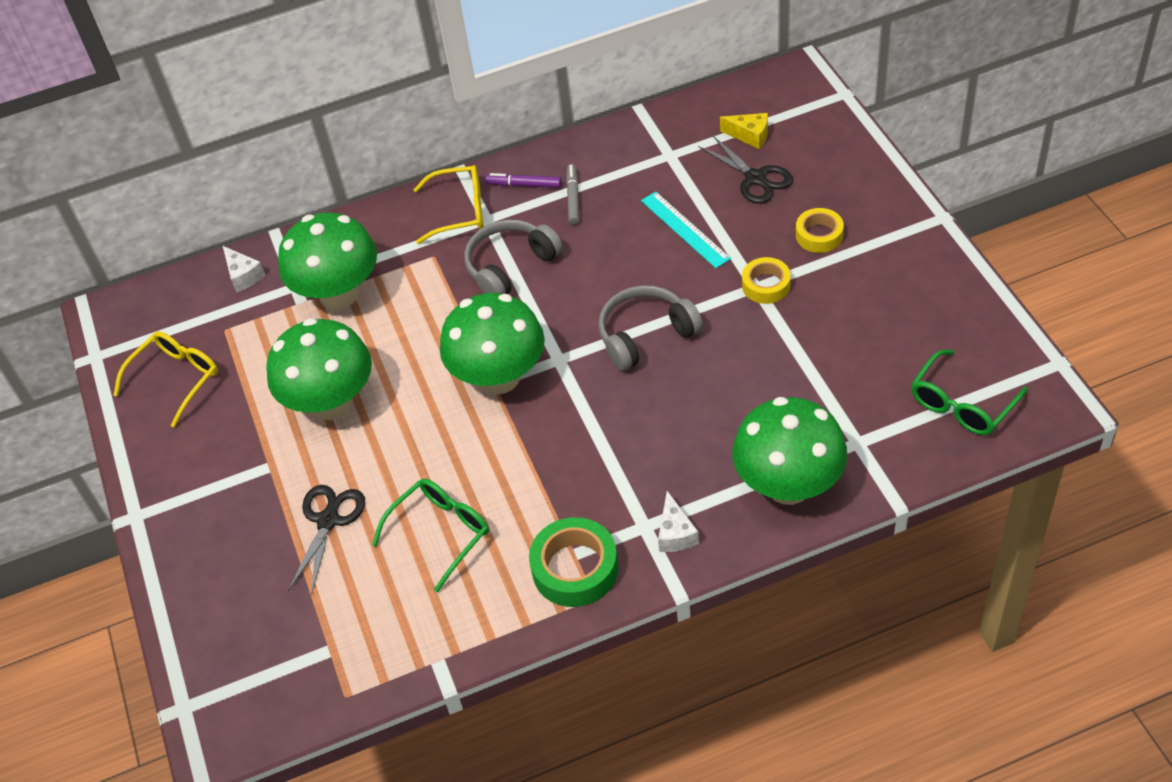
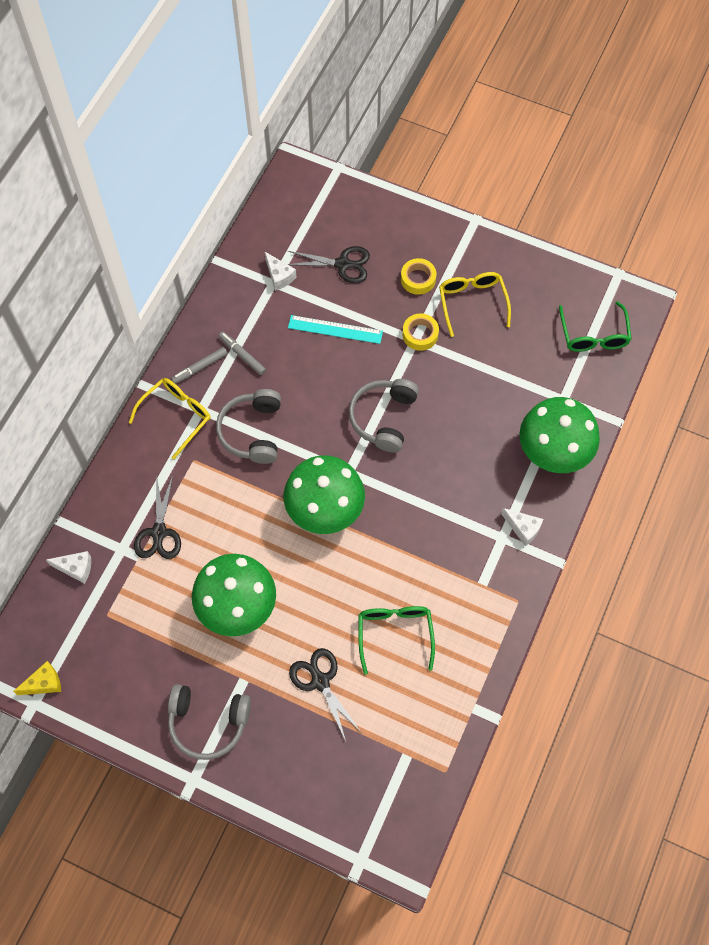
camera: 50 degrees left, 15 degrees up
yellow glasses [113,331,218,427] -> yellow glasses moved to [439,272,511,337]
green mushroom [278,212,377,310] -> black scissors [134,474,181,559]
purple marker [485,173,561,188] -> grey marker [171,347,228,384]
green tape [529,517,618,607] -> none
yellow cheese [720,113,768,149] -> yellow cheese moved to [13,661,61,695]
none -> grey headphones [168,684,251,760]
none -> white cheese [265,252,296,291]

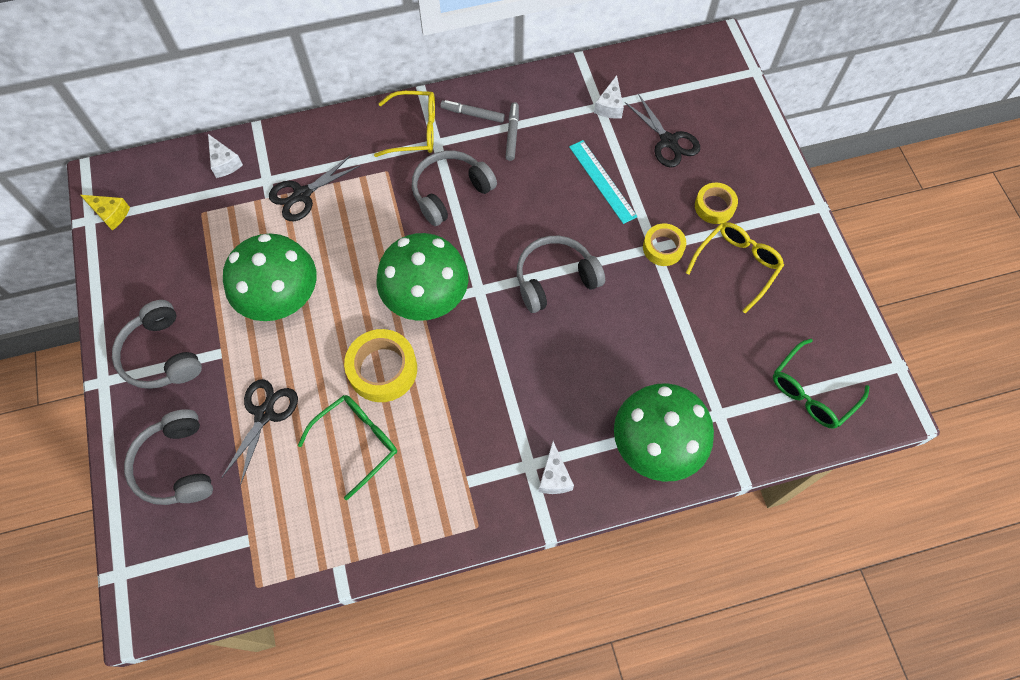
camera: 50 degrees right, 0 degrees up
none -> grey headphones [124,409,213,505]
none -> yellow tape [344,329,417,402]

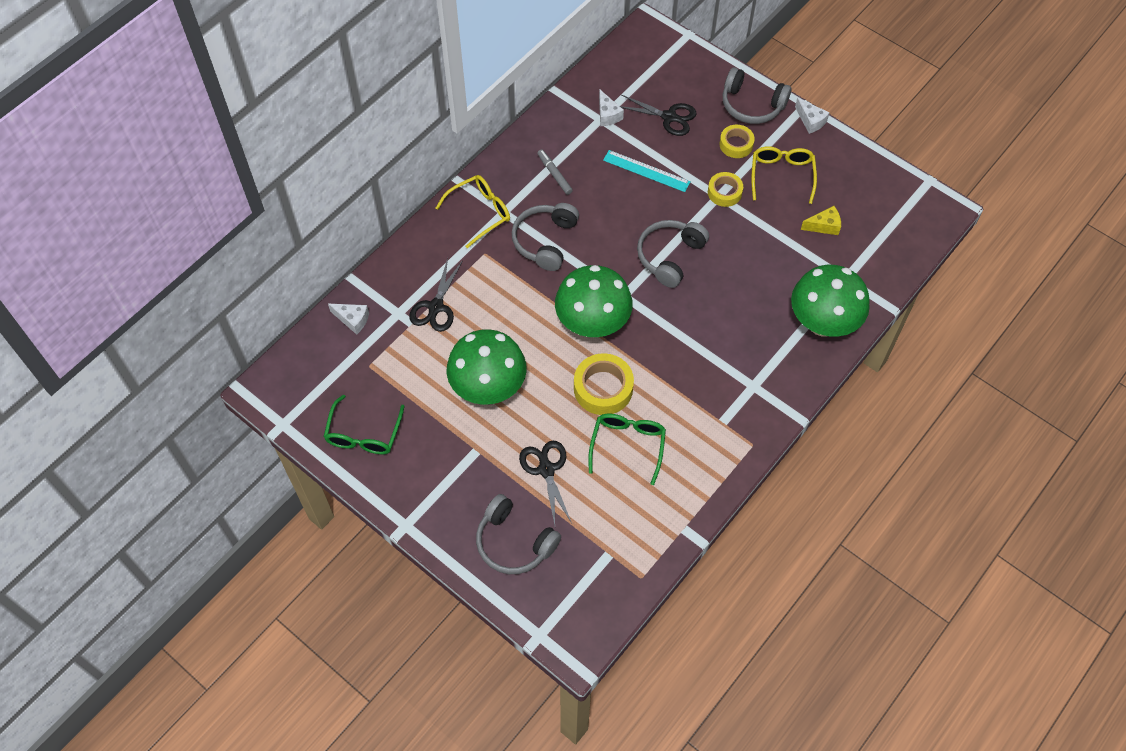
camera: 35 degrees left, 5 degrees down
yellow cheese [80,195,130,231] -> yellow cheese moved to [801,206,841,235]
grey headphones [112,300,202,389] -> grey headphones moved to [723,67,791,124]
grey marker [440,100,505,123] -> none
white cheese [538,441,574,494] -> white cheese moved to [795,98,830,134]
green glasses [773,339,870,429] -> green glasses moved to [324,395,405,454]

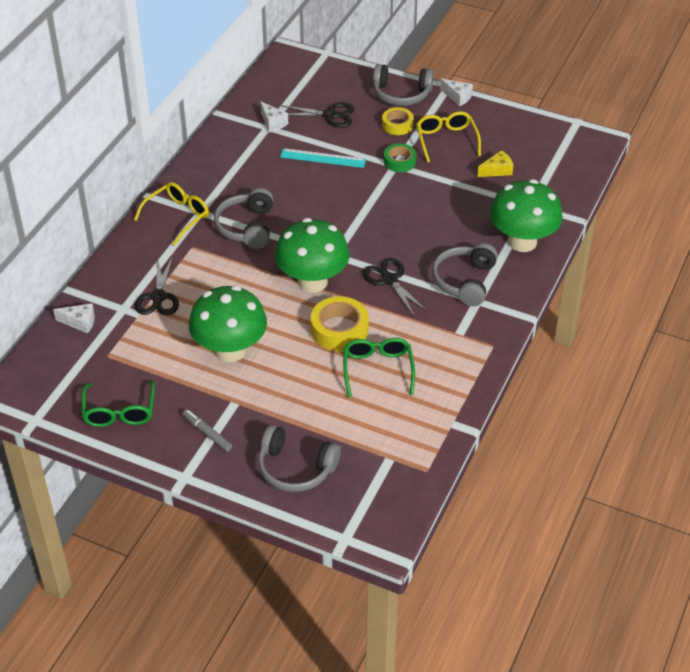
camera: 15 degrees left, 15 degrees down
black scissors [519,441,572,525] -> black scissors moved to [363,258,428,316]
grey marker [537,149,573,195] -> grey marker moved to [183,409,232,452]
grey headphones [637,220,709,288] -> grey headphones moved to [432,243,498,306]
yellow tape [708,172,743,207] -> green tape [384,143,416,172]

